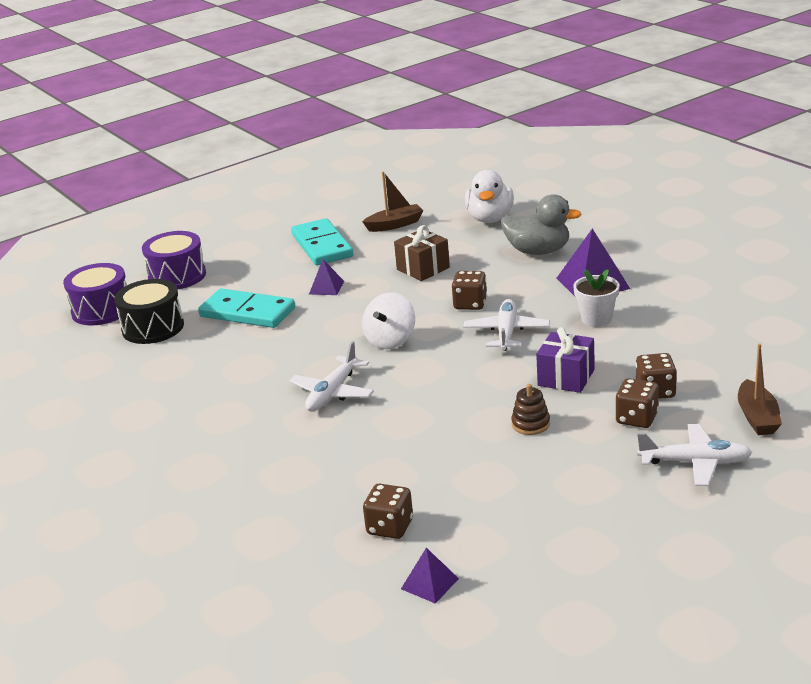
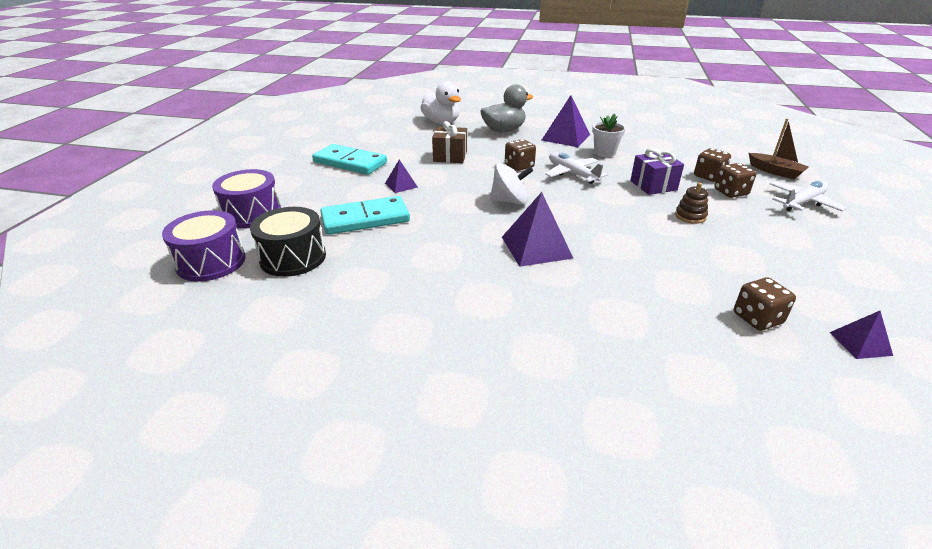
camera: 45 degrees left, 5 degrees up
white plane [289,341,374,412] -> purple pyramid [502,192,574,267]
brown boat [362,172,424,232] -> none
white spinning top [362,292,415,349] -> white spinning top turned 75 degrees counterclockwise [490,163,534,205]

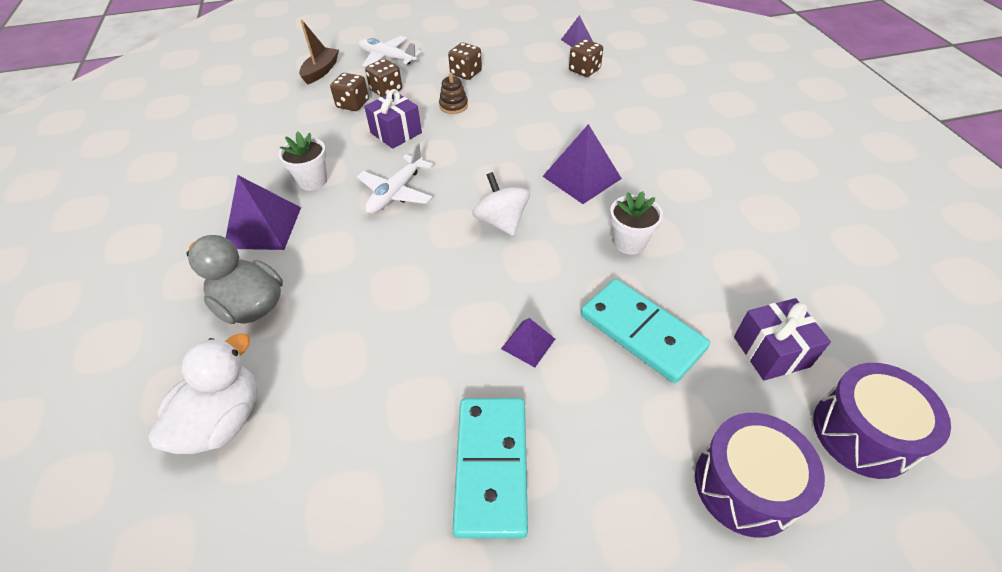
camera: 115 degrees left, 15 degrees up
black drum [250,207,326,277] -> purple gift [734,298,831,381]
brown gift [432,121,467,163] -> none
brown dice [505,139,536,171] -> brown dice moved to [448,42,482,80]
none -> white flower pot [610,191,663,255]

